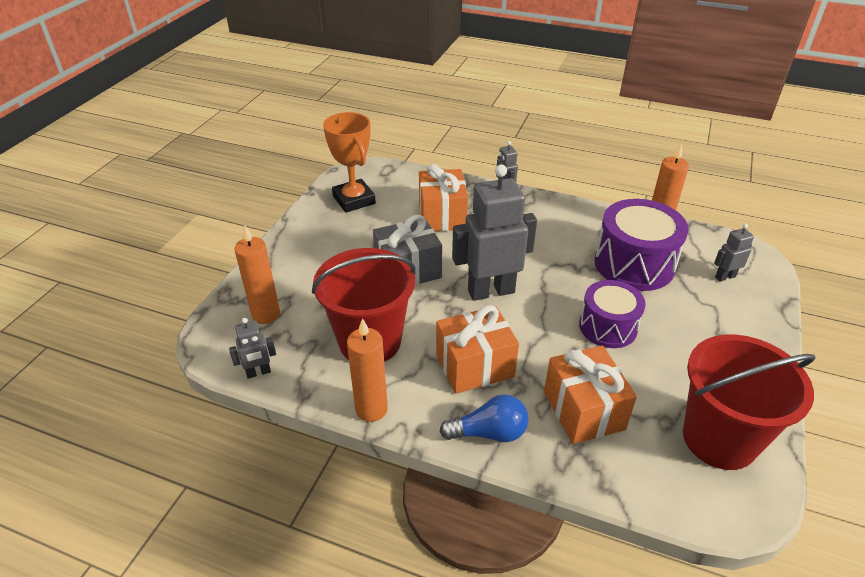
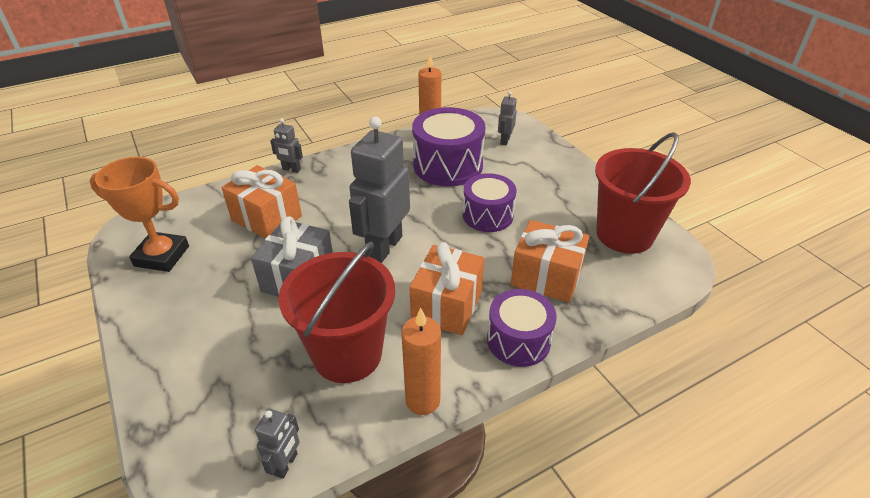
camera: 50 degrees left, 0 degrees up
orange candle [234,226,280,324] -> none
blue light bulb [440,394,529,442] -> purple drum [487,289,557,367]

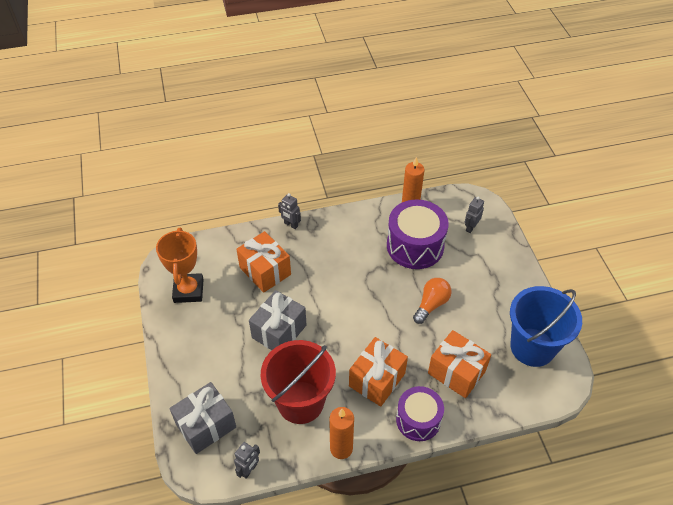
camera: 15 degrees right, 10 degrees up
orange trophy [90,157,189,272] -> orange trophy turned 60 degrees clockwise [156,228,204,303]
grey robot [349,117,410,263] -> none
purple drum [463,173,516,232] -> orange light bulb [413,278,452,324]
red bucket [595,132,691,254] -> blue bucket [510,286,582,367]
none -> grey gift [169,382,236,454]

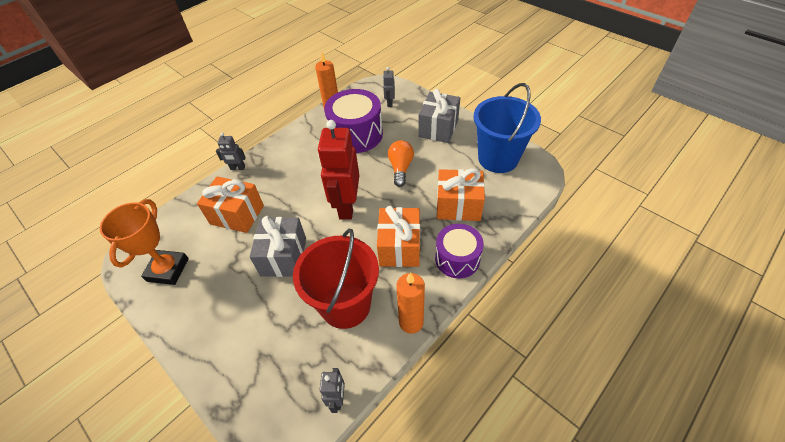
camera: 30 degrees left, 0 degrees up
orange trophy [156,228,204,303] -> orange trophy turned 45 degrees clockwise [100,199,189,285]
grey gift [169,382,236,454] -> grey gift moved to [418,89,460,143]
none -> red robot [318,120,359,220]

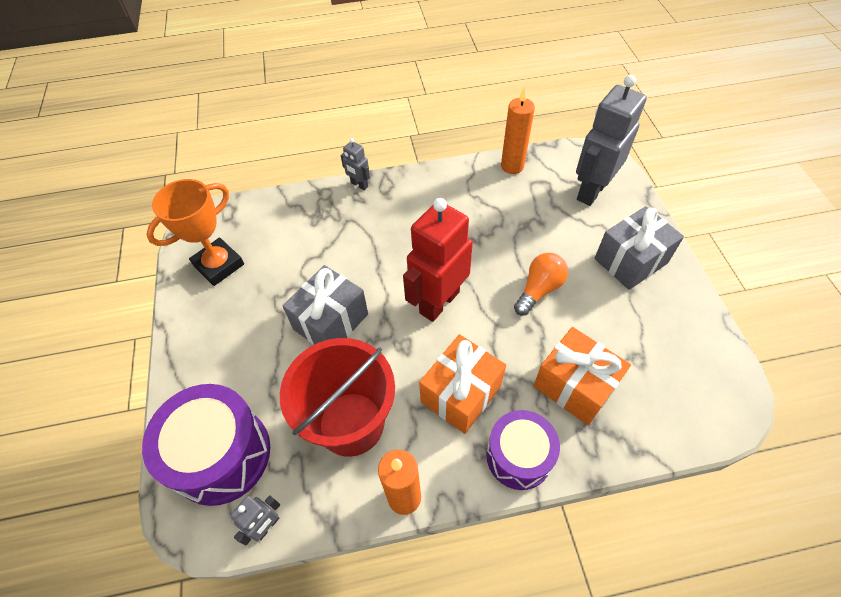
camera: 35 degrees right, 5 degrees up
orange gift [197,177,264,233] -> none
purple drum [324,89,383,153] -> purple drum moved to [142,384,270,506]
grey robot [383,67,395,107] -> grey robot [576,75,647,206], size x2.17
blue bucket [473,83,541,173] -> none

